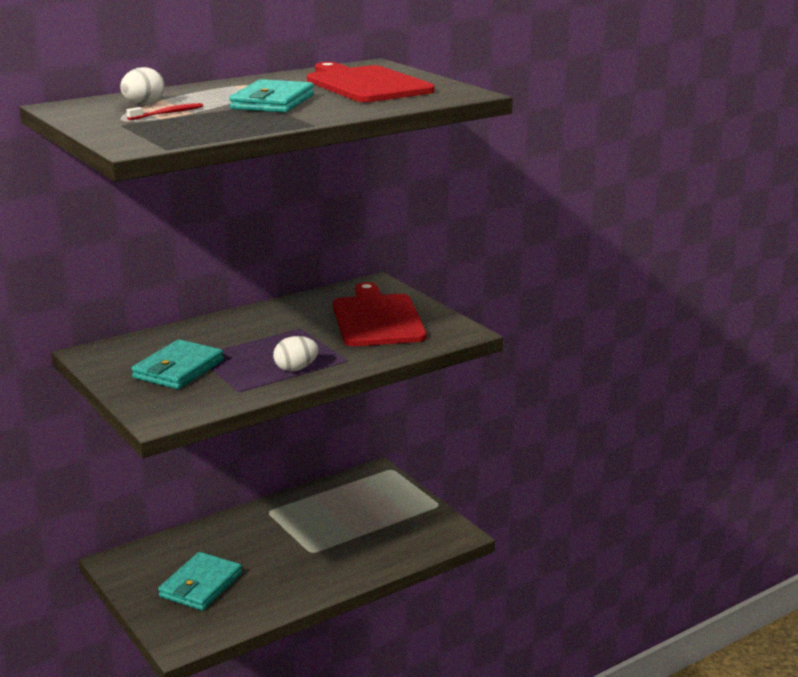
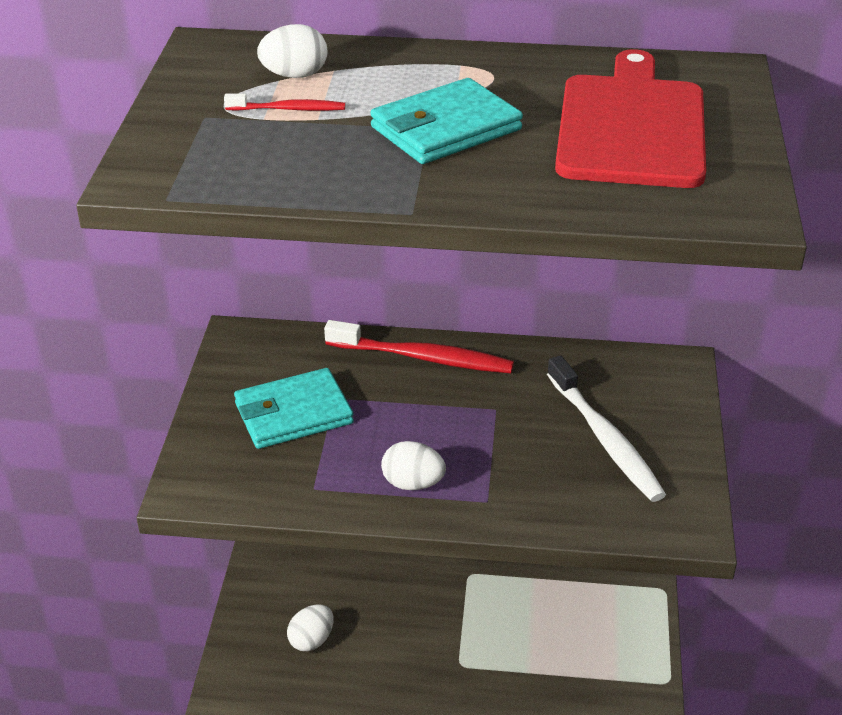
camera: 40 degrees right, 15 degrees up
turquoise wallet [158,552,242,611] -> white egg [287,605,334,651]
red cutting board [333,282,427,346] -> white toothbrush [547,356,666,502]
none -> red toothbrush [324,320,514,373]

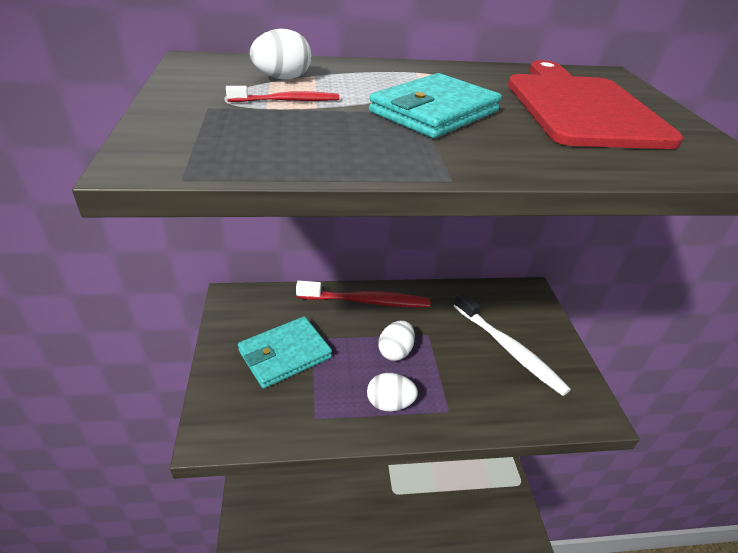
camera: 15 degrees left, 0 degrees up
white egg [287,605,334,651] -> white egg moved to [378,321,415,361]

